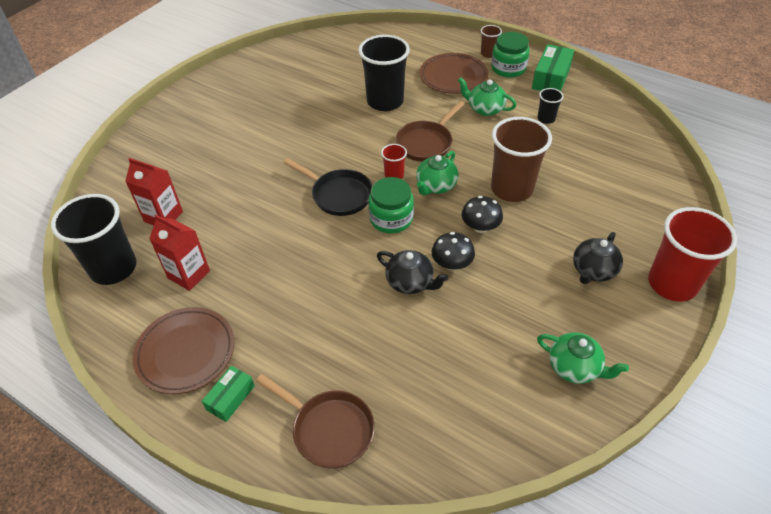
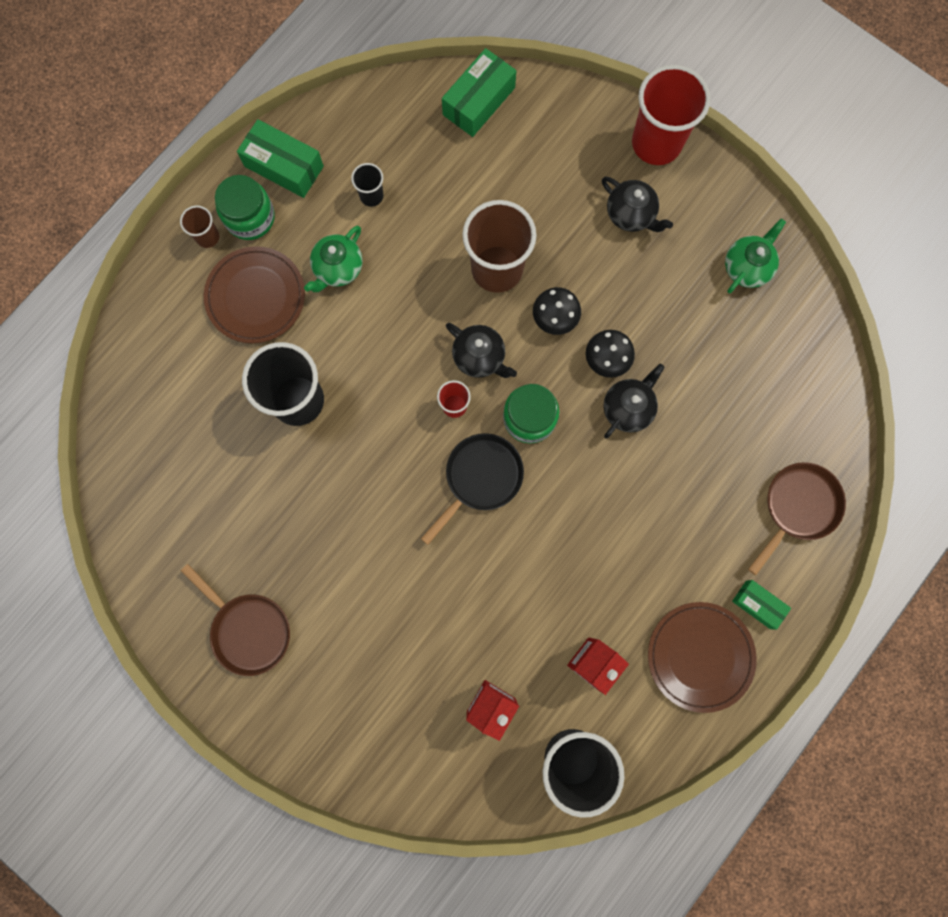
camera: 85 degrees left, 30 degrees up
brown pan [396,101,465,162] -> brown pan moved to [181,564,290,676]
green teapot [416,151,459,195] -> black teapot [446,323,517,378]
none -> green box [442,48,516,137]

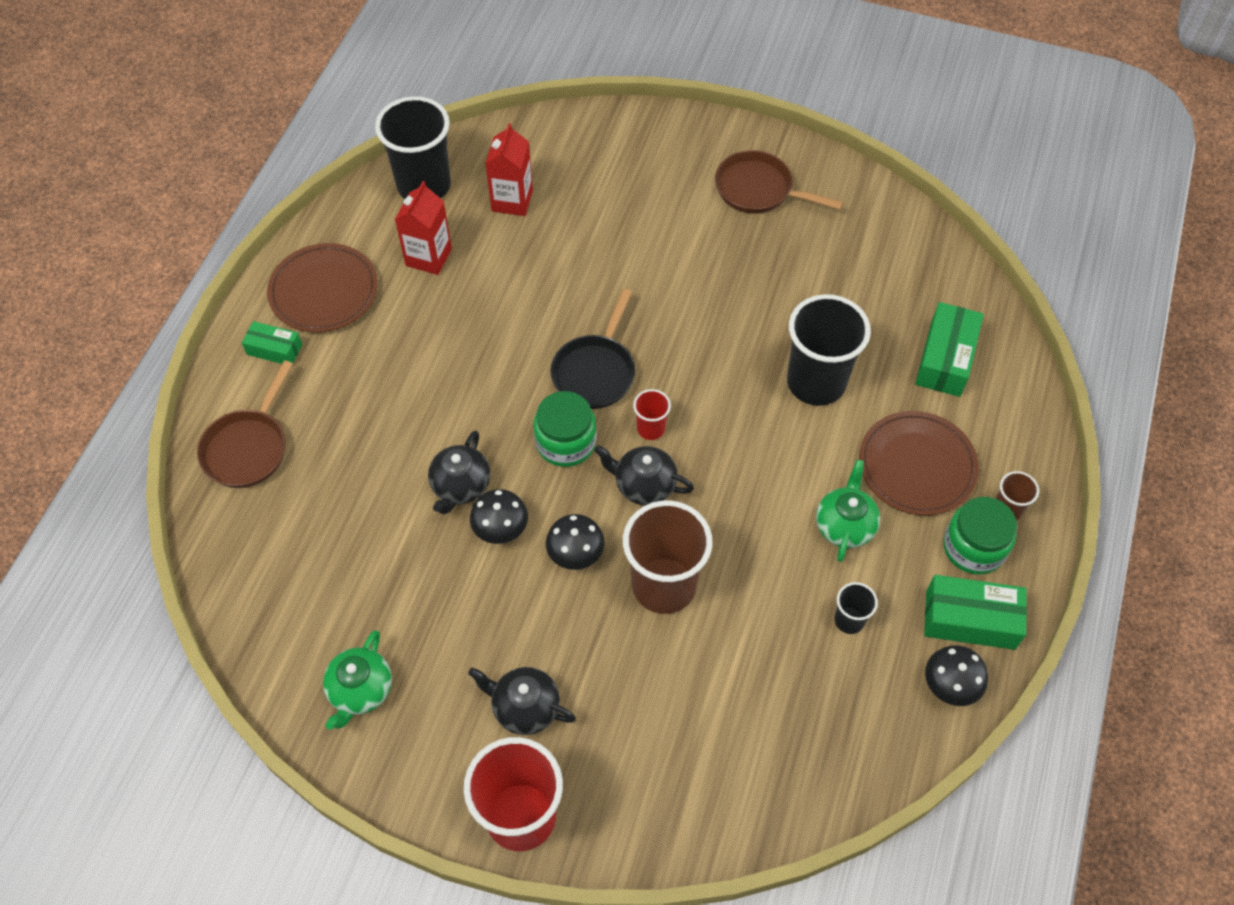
camera: 160 degrees right, 20 degrees down
green box [442,48,516,137] -> green box moved to [915,302,984,397]
none -> black mushroom [925,645,988,706]

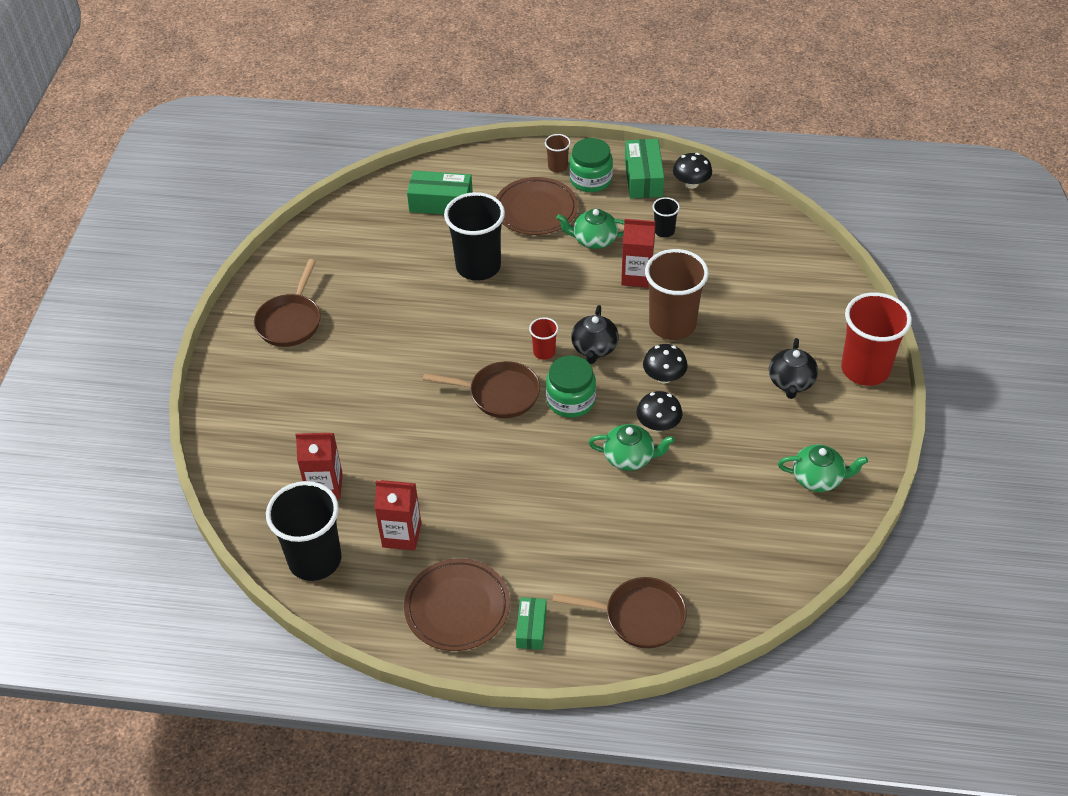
camera: 100 degrees left, 10 degrees down
black teapot [428,431,491,514] -> green teapot [588,424,675,471]
black pan [550,289,635,409] -> brown pan [423,361,540,418]
none -> red carton [621,219,655,288]

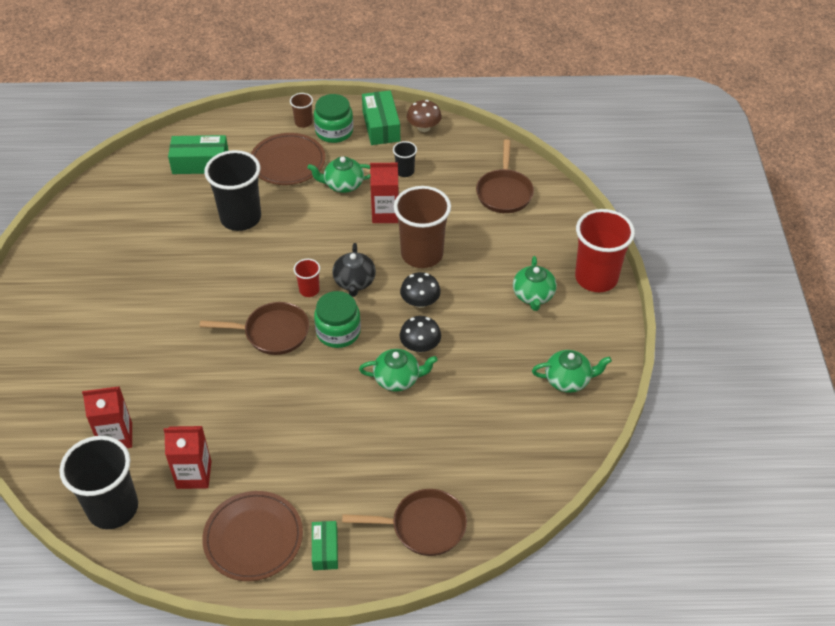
camera: 10 degrees left, 0 degrees up
brown pan [254,259,321,347] -> brown pan moved to [476,139,534,213]
black mushroom [673,153,712,189] -> brown mushroom [407,100,442,132]
black teapot [769,338,818,399] -> green teapot [513,256,557,311]

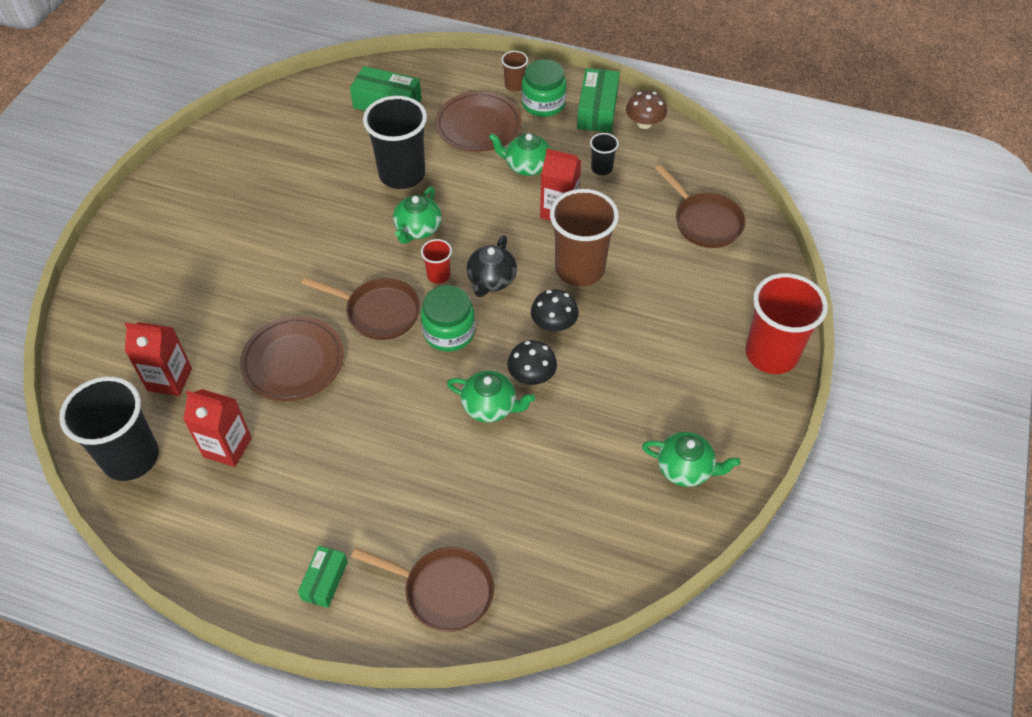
camera: 20 degrees right, 5 degrees up
brown plate [202,491,303,581] -> brown plate moved to [240,316,344,402]
brown pan [476,139,534,213] -> brown pan turned 60 degrees counterclockwise [655,165,746,248]
green teapot [513,256,557,311] -> green teapot moved to [393,187,442,244]

